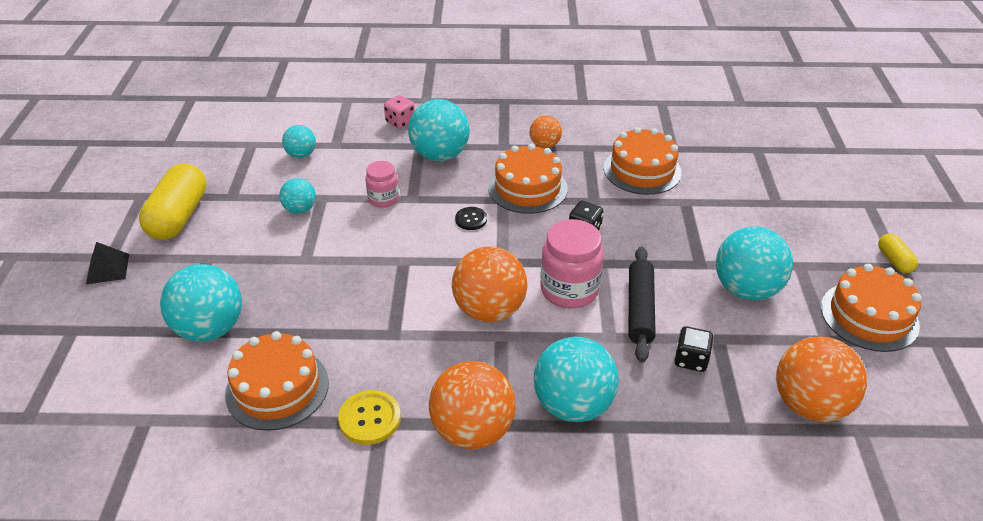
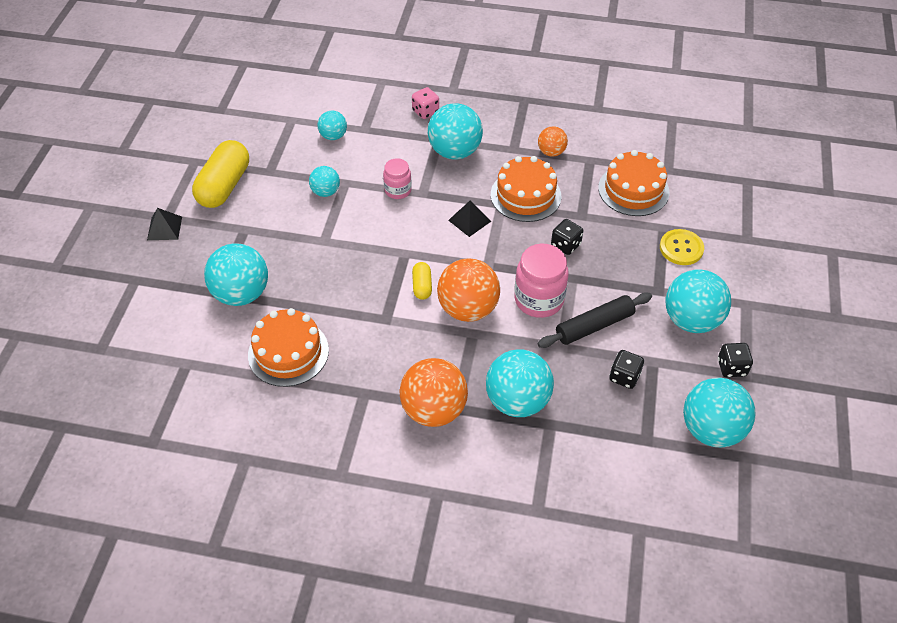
camera: 10 degrees right, 10 degrees up
yellow button [338,390,401,445] -> yellow button moved to [660,229,704,265]
black button [455,207,487,230] -> black pyramid [448,200,491,237]
black rolling pin [628,246,656,363] -> black rolling pin turned 45 degrees clockwise [538,292,652,348]
orange ball [776,337,867,422] -> turquoise ball [683,378,755,447]
orange cake [821,264,922,352] -> none
yellow capsule [878,234,918,273] -> yellow capsule moved to [412,262,432,300]
none -> black dice [718,343,753,377]

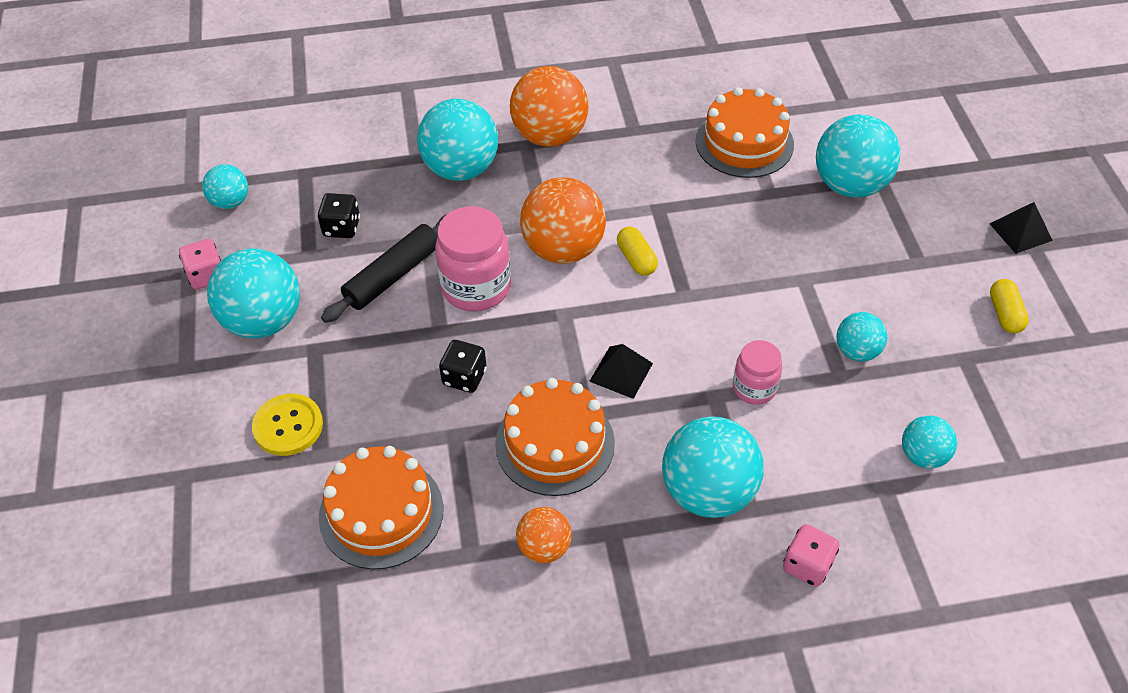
camera: 160 degrees right, 0 degrees up
yellow capsule [192,140,249,208] -> yellow capsule [990,279,1029,333], size x0.48
turquoise ball [683,378,755,447] -> turquoise ball [202,164,248,209], size x0.54
black dice [718,343,753,377] -> pink dice [179,239,221,290]

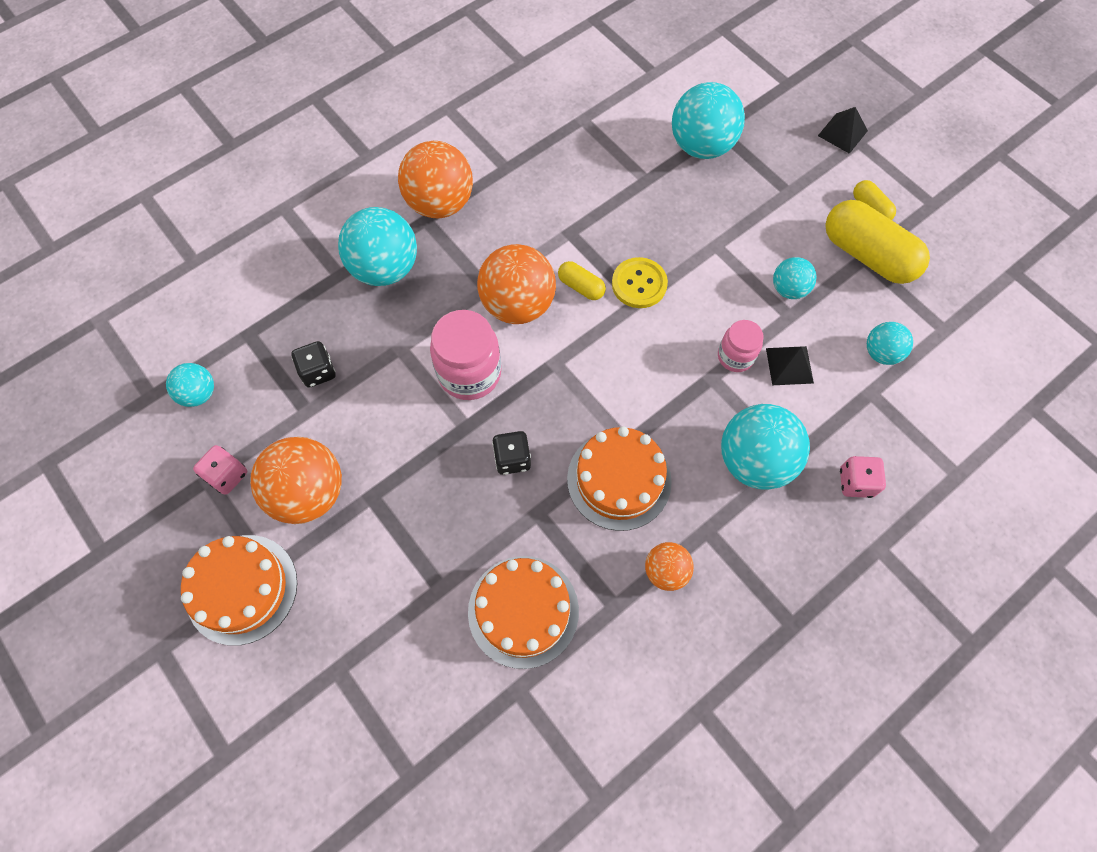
camera: 30 degrees left, 15 degrees up
turquoise ball [207,248,300,338] -> orange ball [250,437,342,524]
yellow button [252,394,323,456] -> yellow button moved to [612,257,668,308]
black rolling pin [321,214,447,323] -> none
black pyramid [589,344,653,399] -> black pyramid moved to [766,346,814,385]
orange cake [696,87,794,178] -> orange cake moved to [181,535,297,646]
none -> yellow capsule [825,200,930,284]

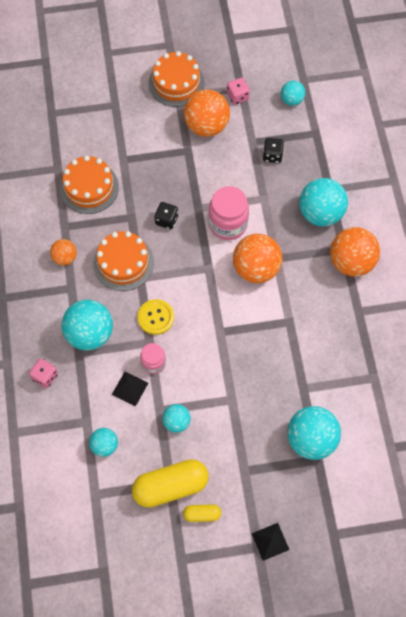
camera: 120 degrees right, 0 degrees up
yellow capsule [558,261,606,300] -> none
yellow button [612,257,668,308] -> yellow button moved to [137,299,174,335]

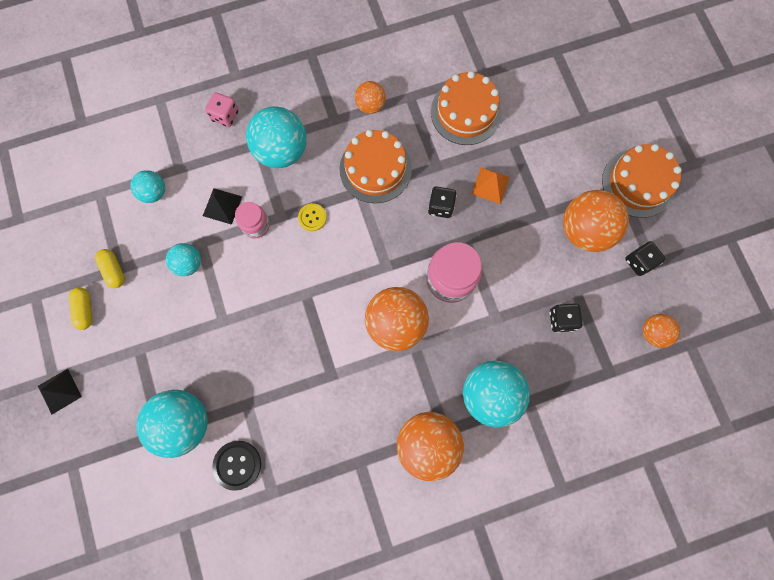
camera: 80 degrees right, 10 degrees up
yellow capsule [132,459,209,508] -> yellow capsule [95,249,125,288], size x0.48
yellow button [137,299,174,335] -> yellow button [298,203,327,231], size x0.66
pink dice [227,78,250,105] -> black dice [625,241,665,276]
turquoise ball [281,80,305,106] -> orange ball [643,314,680,348]
none -> black button [212,441,261,491]
none -> orange pyramid [471,167,510,204]

